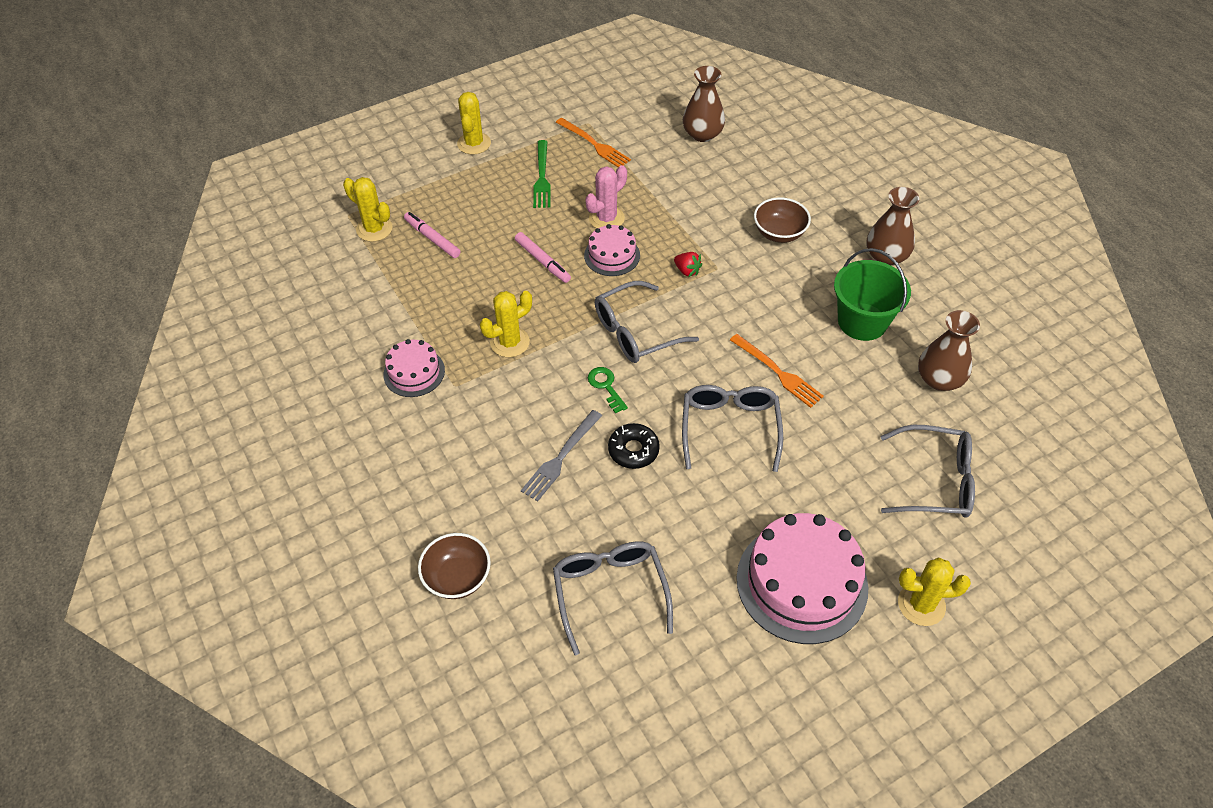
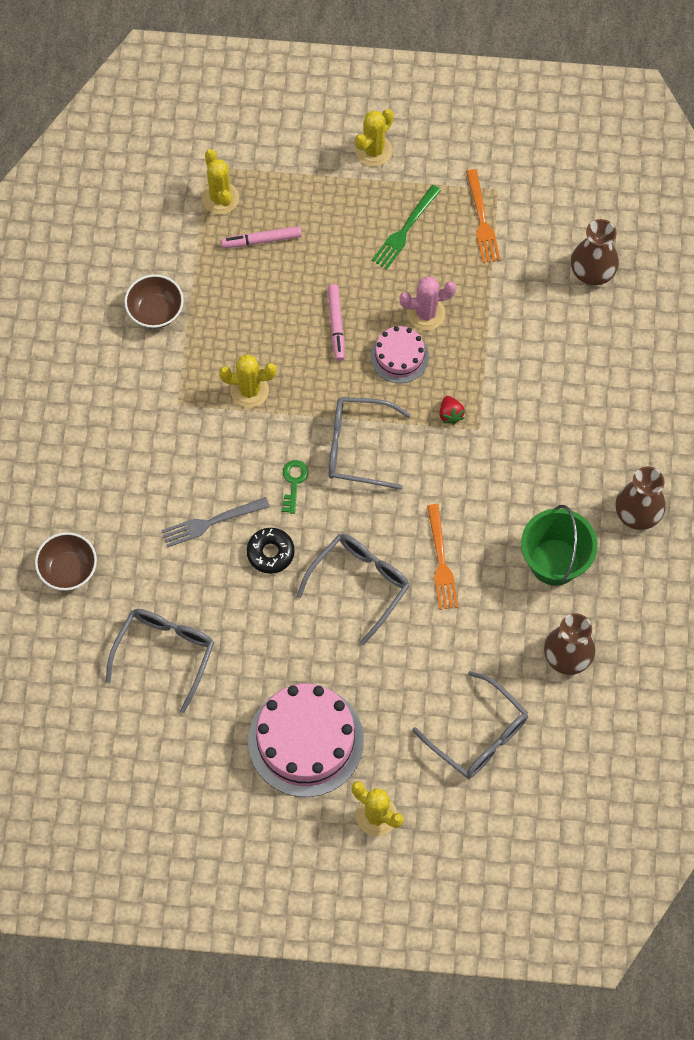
camera: 35 degrees right, 15 degrees up
pink cake [383,339,445,397] -> none
pink marker [404,212,461,258] -> pink marker turned 90 degrees counterclockwise [221,226,302,248]
brown bowl [754,197,811,243] -> brown bowl moved to [124,274,184,329]

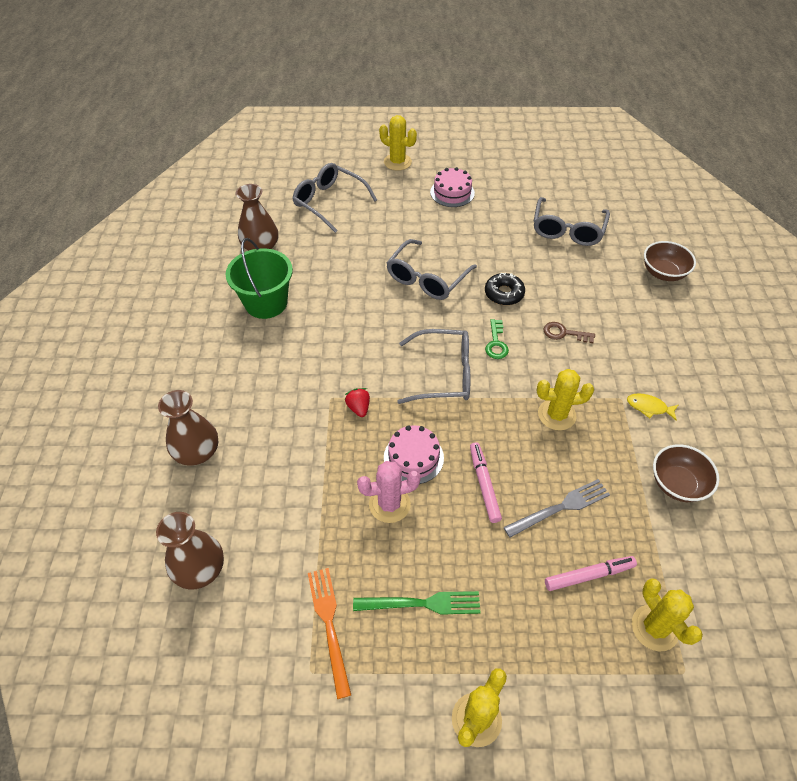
camera: 175 degrees right, 15 degrees down
grey fork [161,497,270,547] -> grey fork moved to [504,479,610,538]
pink cake [248,683,364,797] -> pink cake [430,167,475,207], size x0.54
green fork [372,185,441,269] -> green fork turned 60 degrees clockwise [353,591,481,615]
orange fork [427,504,458,610] -> none
brown vase [616,466,666,530] -> brown vase moved to [158,390,218,465]
none -> brown key [544,322,595,343]
none -> yellow fish [627,393,678,421]

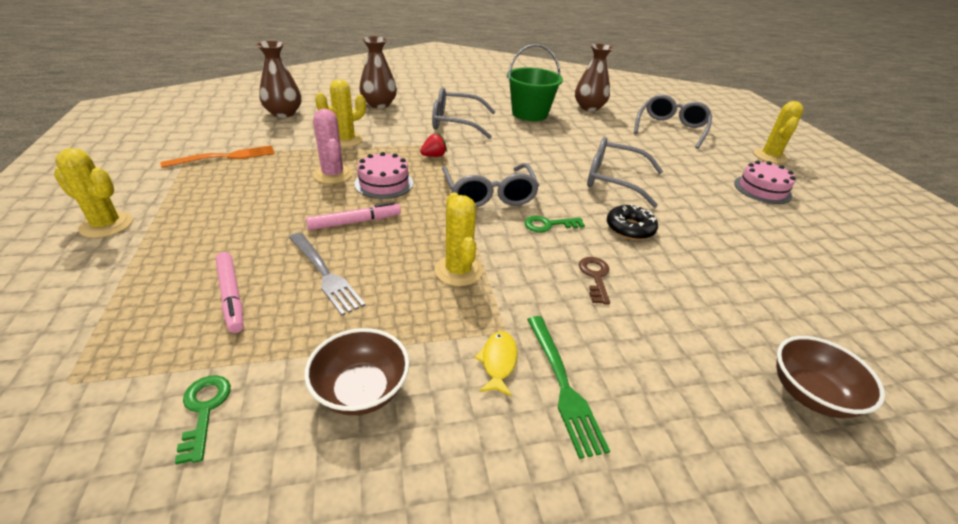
camera: 75 degrees right, 15 degrees down
green fork [353,591,481,615] -> green fork moved to [527,316,610,459]
grey glasses [534,197,610,246] -> grey glasses moved to [432,87,495,139]
yellow cactus [632,578,703,651] -> yellow cactus moved to [315,79,366,147]
none -> green key [175,375,231,465]

